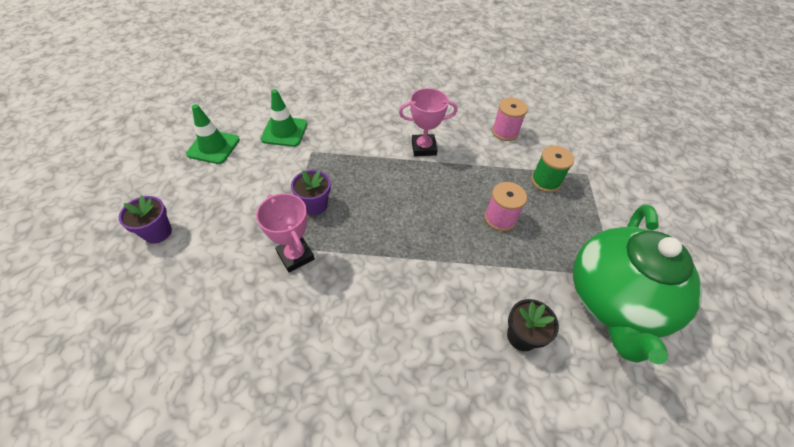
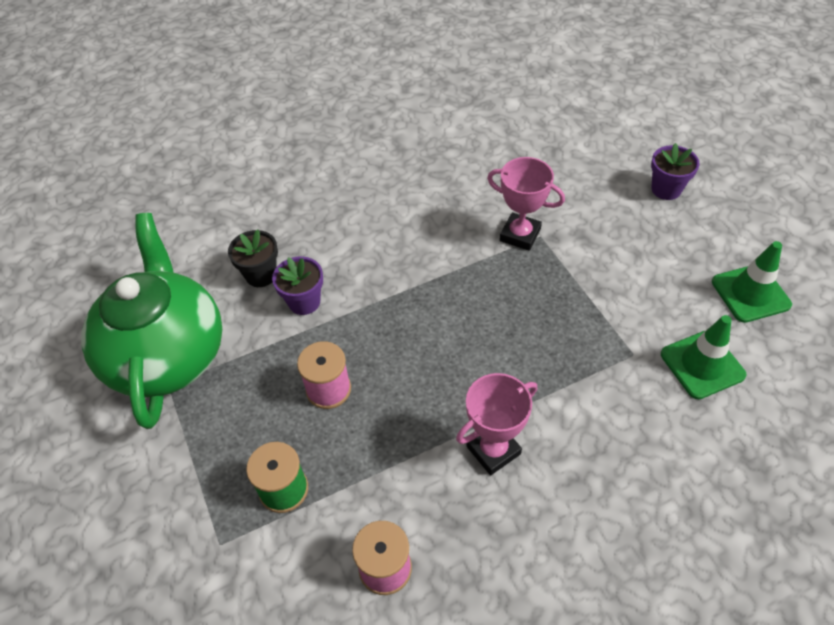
camera: 155 degrees right, 0 degrees up
purple flower pot [291,170,331,215] -> purple flower pot moved to [272,256,323,315]

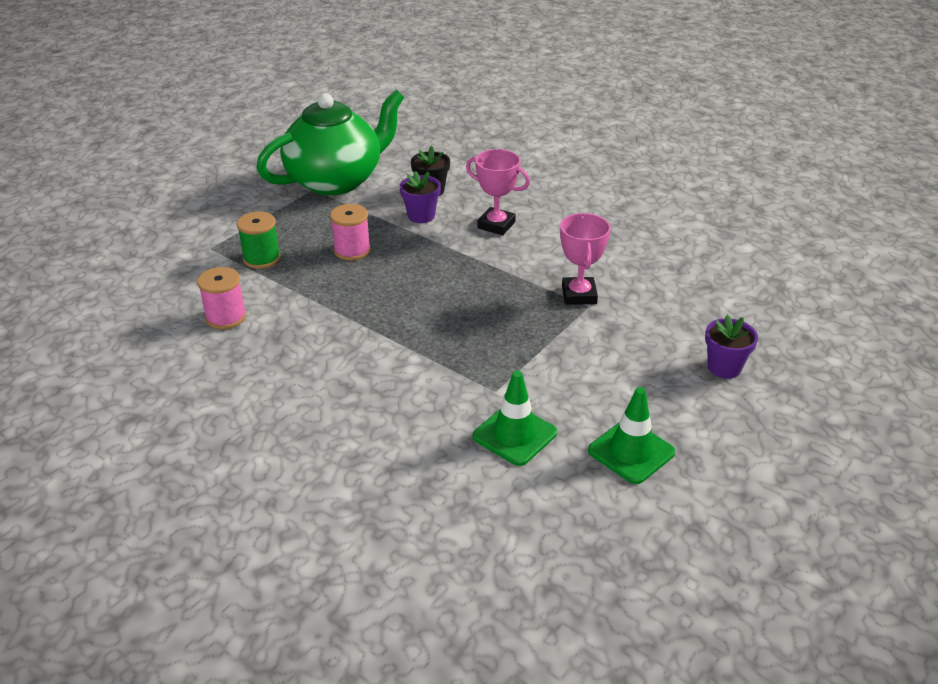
camera: 60 degrees right, 15 degrees down
pink trophy [456,373,537,475] -> pink trophy moved to [466,149,530,235]

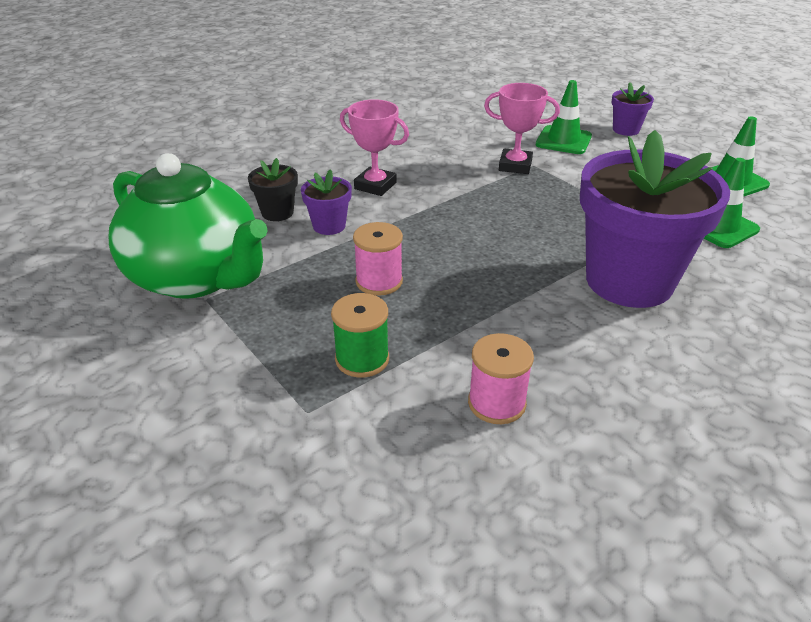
camera: 75 degrees left, 0 degrees up
green teapot [256,90,404,195] -> green teapot turned 150 degrees clockwise [109,153,268,299]
pink trophy [466,149,530,235] -> pink trophy turned 75 degrees clockwise [340,99,409,196]
none -> green traffic cone [536,80,592,154]
none -> purple flower pot [580,130,730,308]

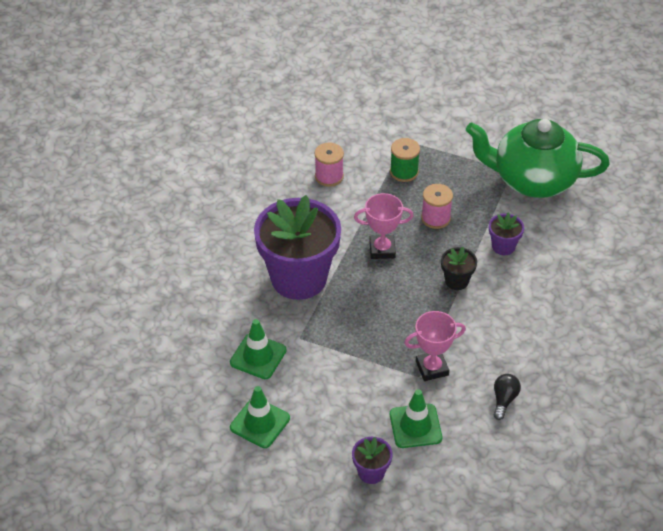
camera: 150 degrees right, 10 degrees up
black flower pot [248,158,298,221] -> black flower pot moved to [441,247,477,290]
pink trophy [340,99,409,196] -> pink trophy moved to [354,193,414,259]
none -> black light bulb [494,374,521,420]

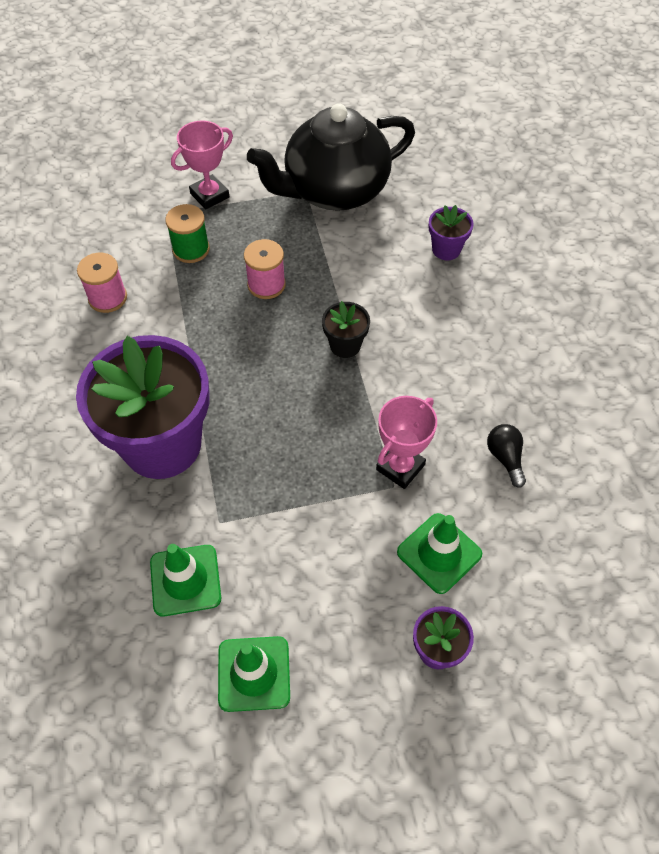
camera: 35 degrees left, 10 degrees up
pink trophy [354,193,414,259] -> pink trophy moved to [171,120,233,210]
green teapot [466,119,610,198] -> black teapot [247,103,415,211]
purple flower pot [489,212,524,255] -> purple flower pot moved to [429,205,473,260]

